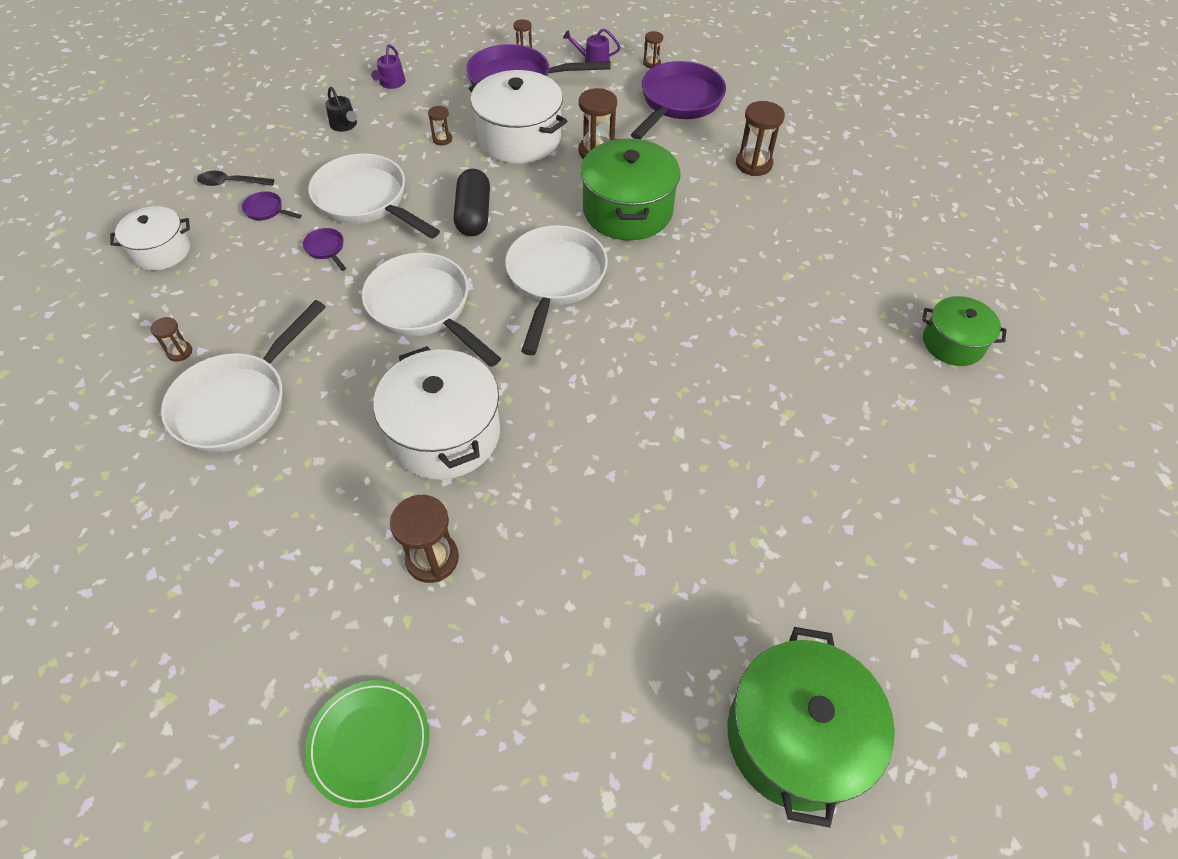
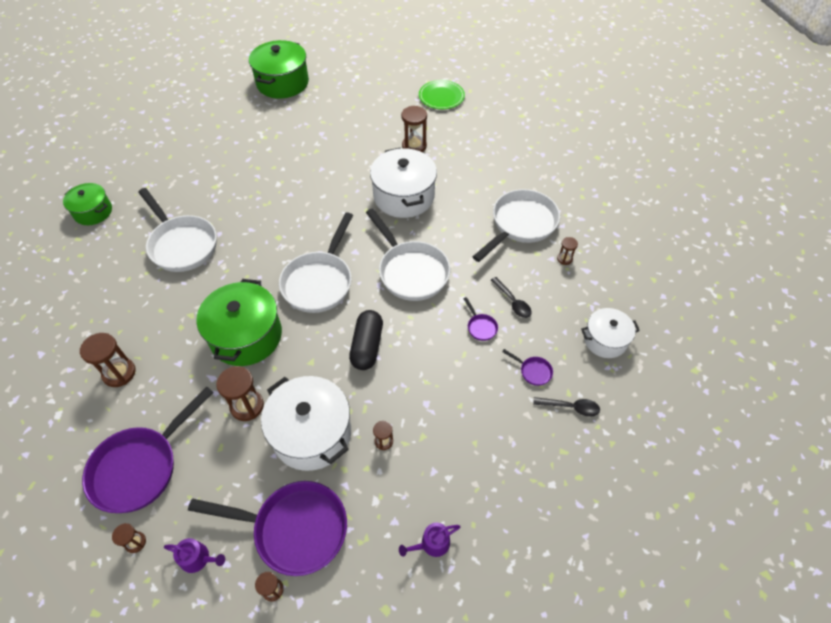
camera: 170 degrees left, 0 degrees up
white pan [308,153,440,239] -> white pan moved to [138,188,217,272]
black watering can [325,87,357,132] -> none
purple watering can [371,45,405,89] -> purple watering can turned 135 degrees counterclockwise [399,523,460,557]
none -> black spoon [491,277,532,318]

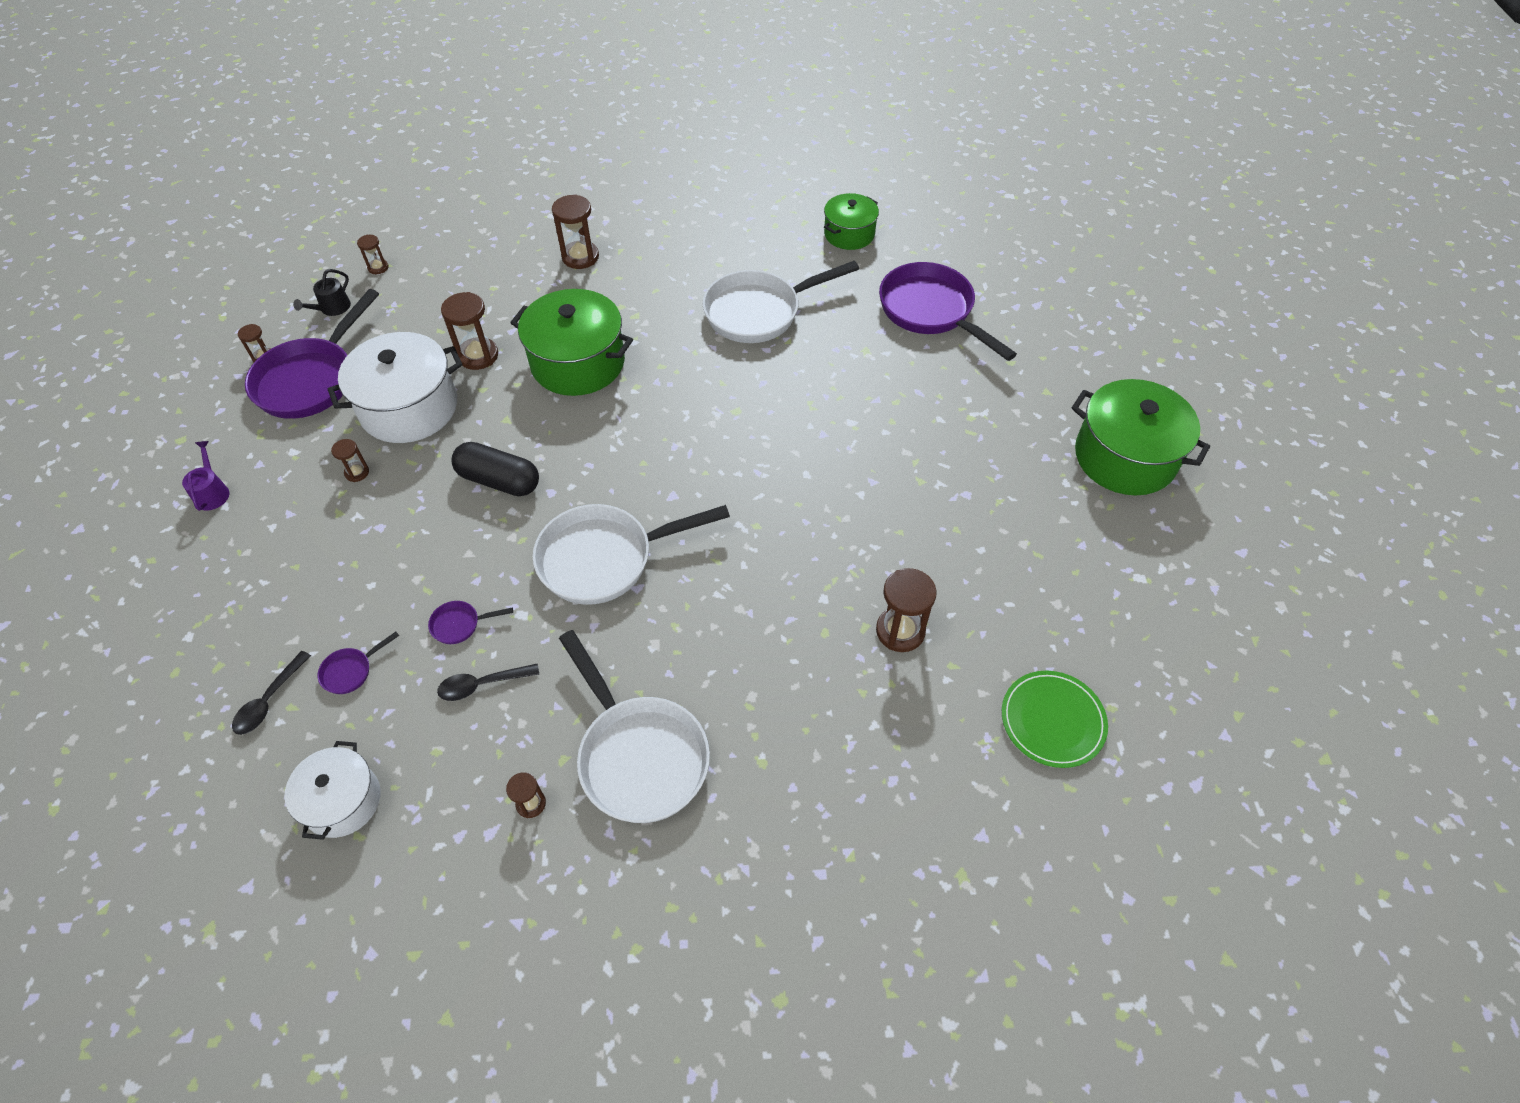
camera: 105 degrees right, 0 degrees up
purple pan [82,386,214,513] -> purple pan moved to [879,262,1017,361]
purple watering can [164,538,225,573] -> black watering can [293,269,351,316]
white pan [279,212,353,313] -> none
white pot [370,147,437,218] -> none

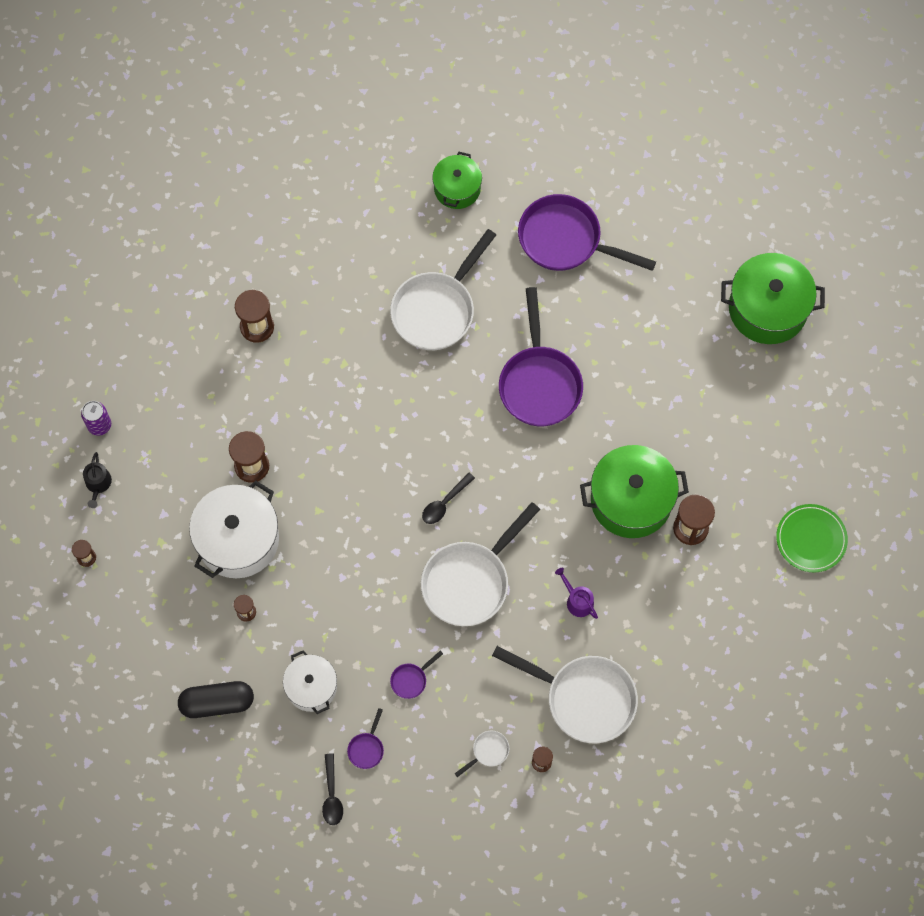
camera: 30 degrees left, 15 degrees up
purple watering can [182,441,229,511] -> purple watering can moved to [555,568,598,619]
purple pan [245,289,379,419] -> purple pan moved to [499,287,583,426]
white pot [284,741,380,840] -> white pot moved to [283,650,337,714]
brown hourglass [357,235,389,274] -> purple can [81,401,111,436]
black spoon [437,664,539,701] -> black spoon moved to [422,473,475,524]
black capsule [451,442,539,496] -> black capsule moved to [178,681,254,718]
green pot [510,289,633,396] -> green pot moved to [580,445,689,538]
none -> white pan [455,731,509,777]

